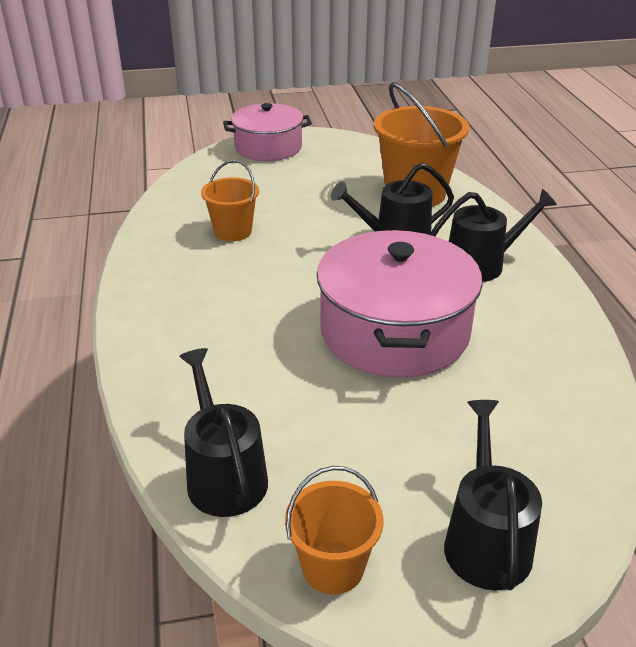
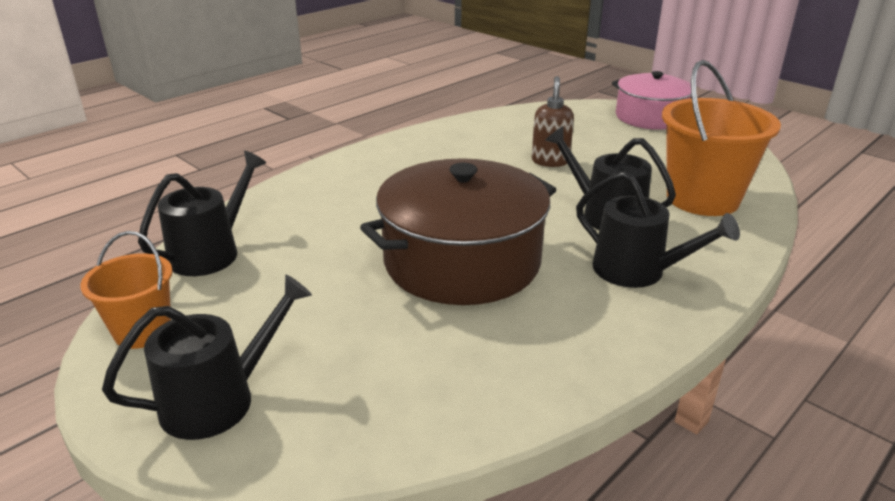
camera: 55 degrees right, 5 degrees down
orange bucket [201,160,259,241] -> none
pink pot [317,230,483,378] -> brown pot [360,158,556,305]
none -> brown soap dispenser [532,76,574,167]

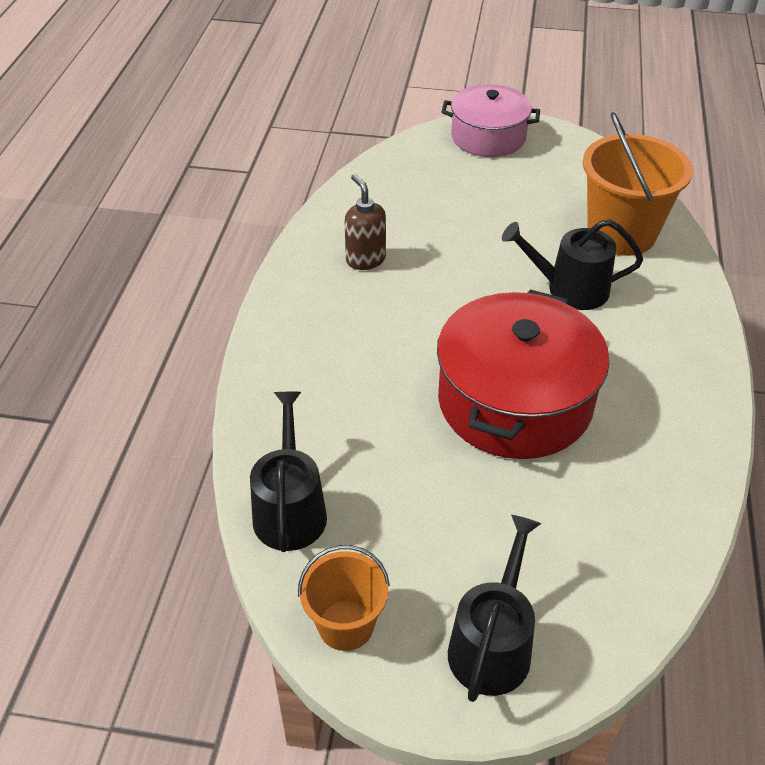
camera: 35 degrees left, 15 degrees up
brown pot [360,158,556,305] -> red pot [437,289,610,459]
brown soap dispenser [532,76,574,167] -> brown soap dispenser moved to [344,174,386,270]
black watering can [576,171,740,288] -> none

